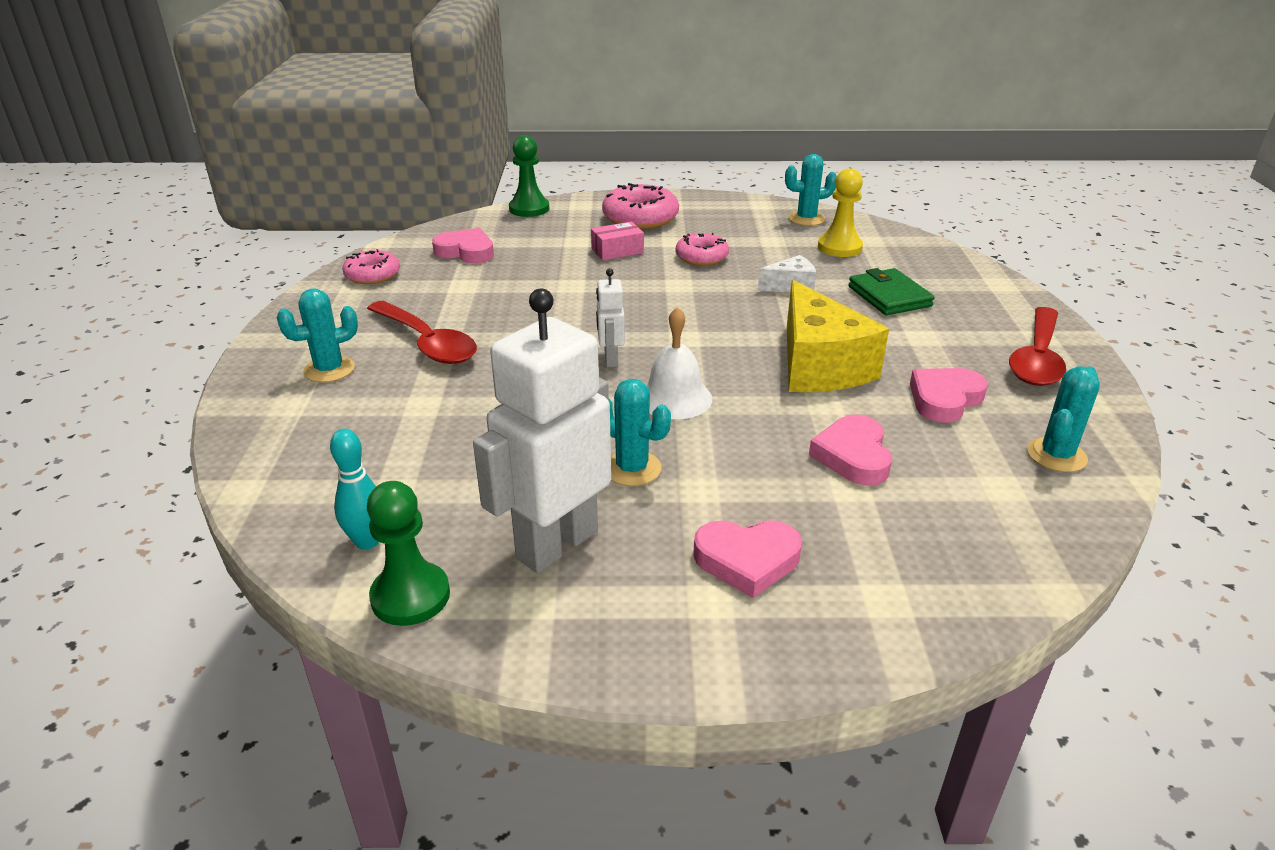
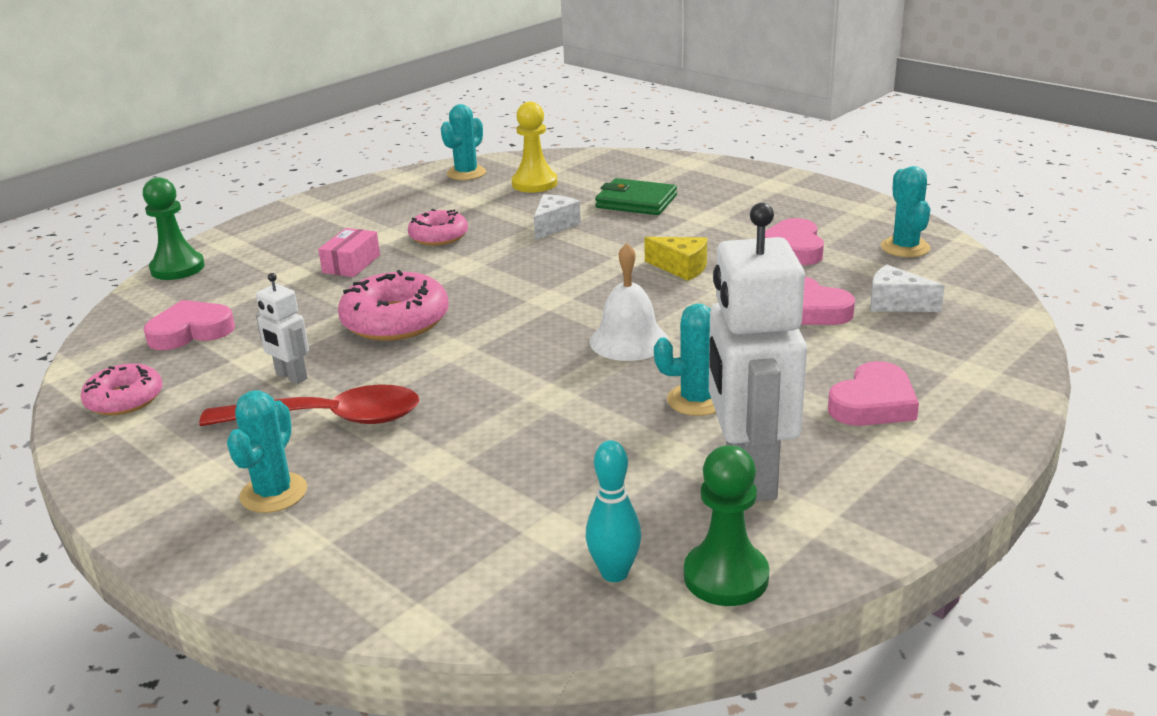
camera: 45 degrees left, 5 degrees down
white robot [596,269,625,367] -> white robot moved to [256,273,309,384]
pink donut [602,183,679,229] -> pink donut moved to [338,270,449,341]
yellow cheese [787,280,889,392] -> yellow cheese [644,237,707,281], size x0.49
red spoon [1009,307,1066,386] -> none
none -> white cheese [870,265,945,312]

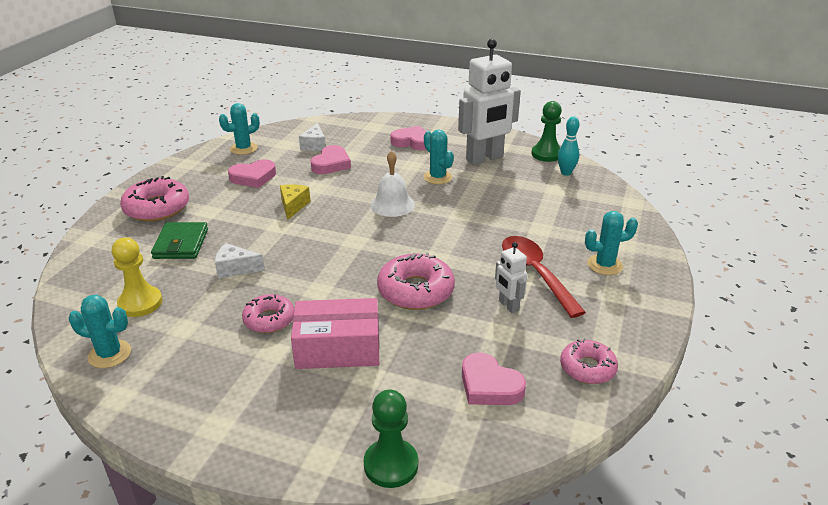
camera: 115 degrees left, 5 degrees up
white robot [256,273,309,384] -> white robot turned 135 degrees clockwise [495,242,528,313]
pink box [318,228,380,277] -> pink box [291,298,379,369], size x1.78
none -> pink donut [120,176,189,222]

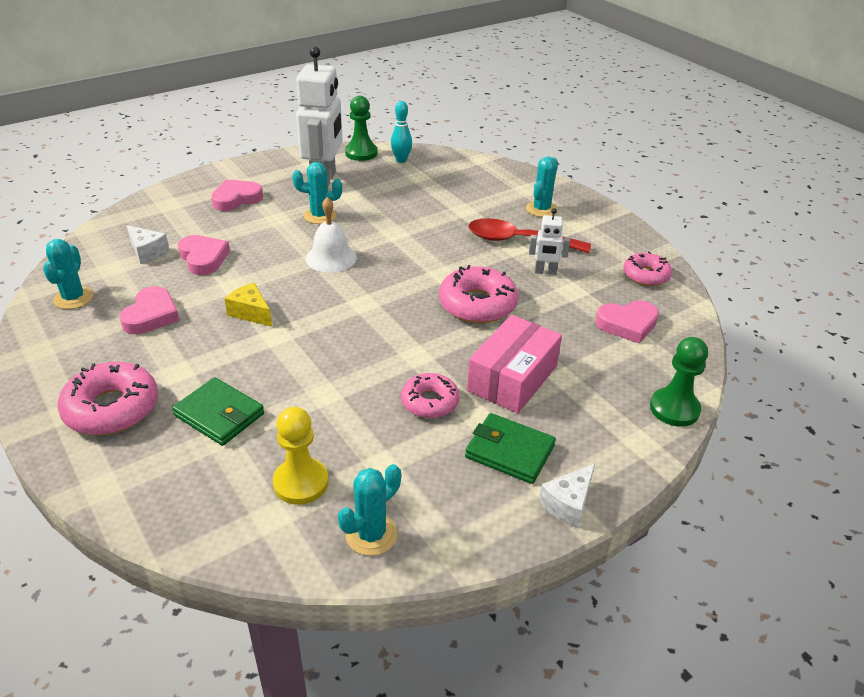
camera: 55 degrees left, 5 degrees up
white cheese [215,243,265,278] -> white cheese moved to [538,463,595,528]
none -> green wallet [465,413,556,484]

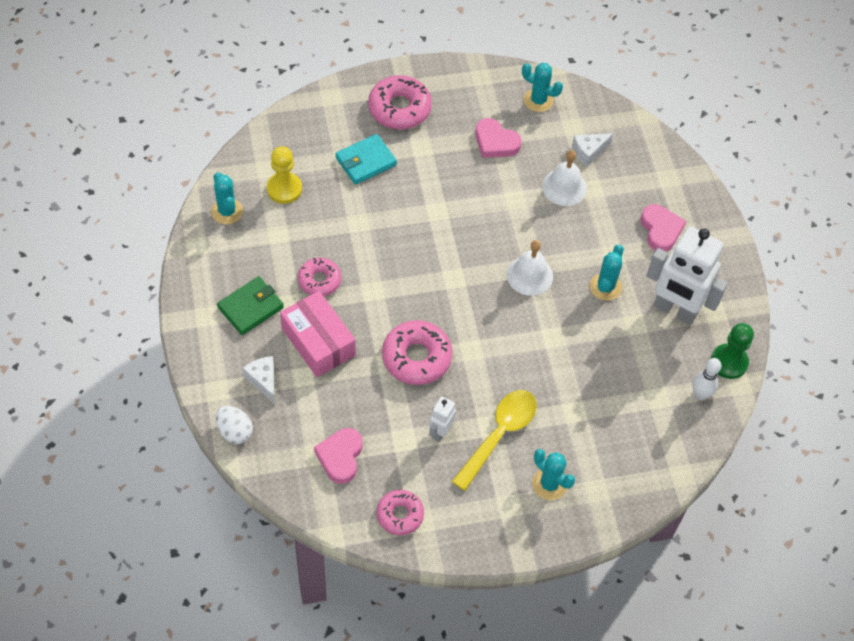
camera: 110 degrees right, 20 degrees up
green wallet [172,377,264,446] -> turquoise wallet [335,134,397,185]
pink heart [178,235,230,275] -> white bell [542,150,587,206]
yellow cheese [225,283,272,327] -> none
turquoise bowling pin [391,101,412,163] -> white bowling pin [692,358,721,400]
red spoon [468,218,591,253] -> yellow spoon [452,390,537,491]
white cheese [538,463,595,528] -> white cheese moved to [242,356,275,404]
green pawn [650,337,708,427] -> white egg [216,406,253,444]

